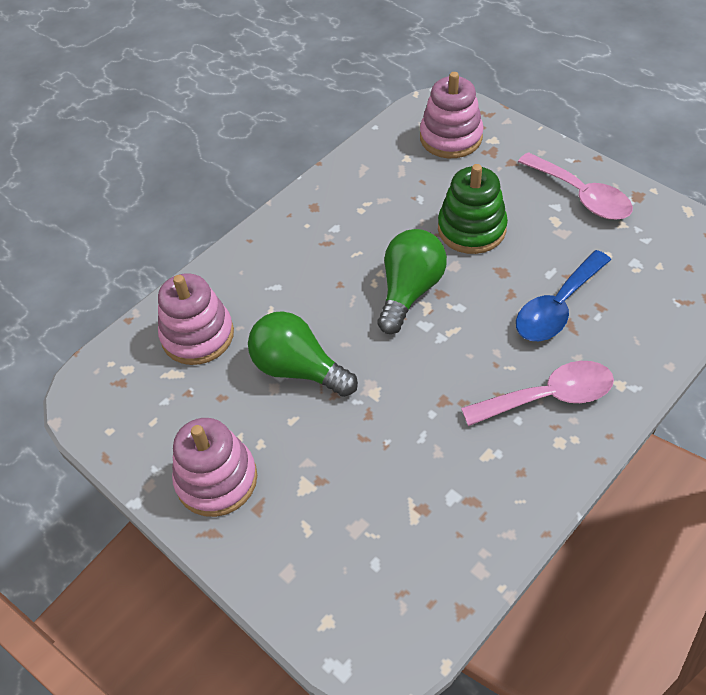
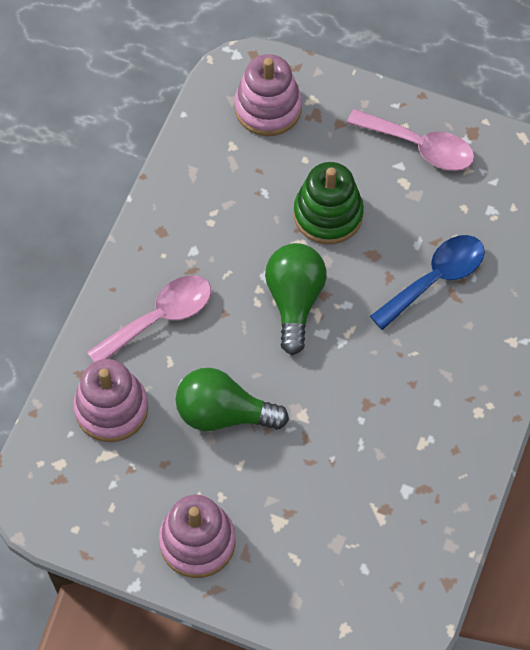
camera: 25 degrees left, 10 degrees up
pink spoon [461,361,614,426] -> pink spoon moved to [87,276,211,362]
blue spoon [516,250,611,341] -> blue spoon turned 150 degrees counterclockwise [370,235,485,330]

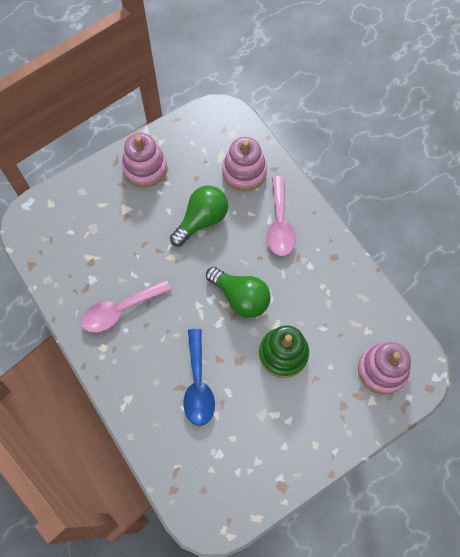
camera: 125 degrees right, 5 degrees up
pink spoon [347,109,474,171] -> pink spoon moved to [81,279,171,333]

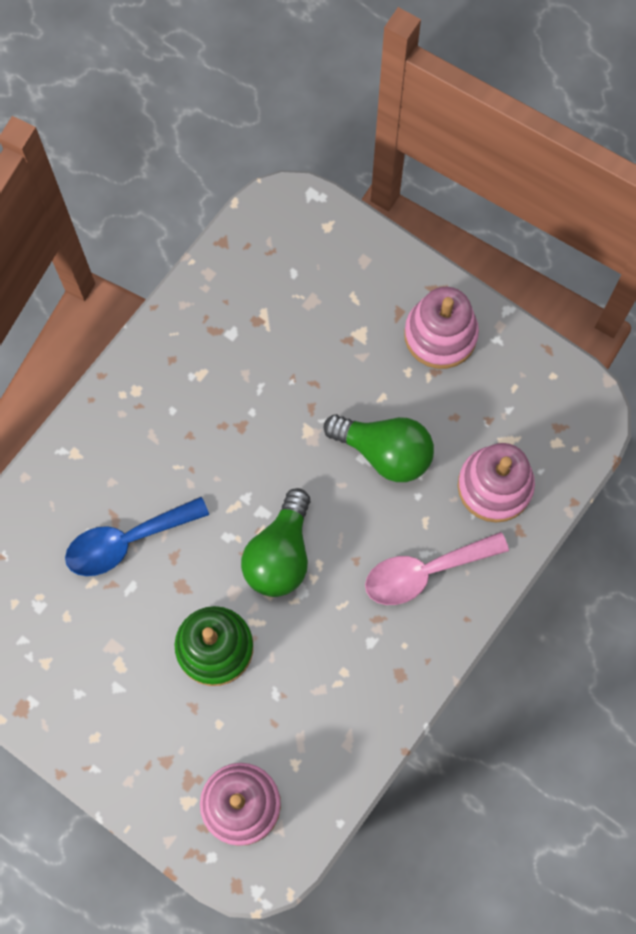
camera: 70 degrees right, 5 degrees up
pink spoon [81,279,171,333] -> none

